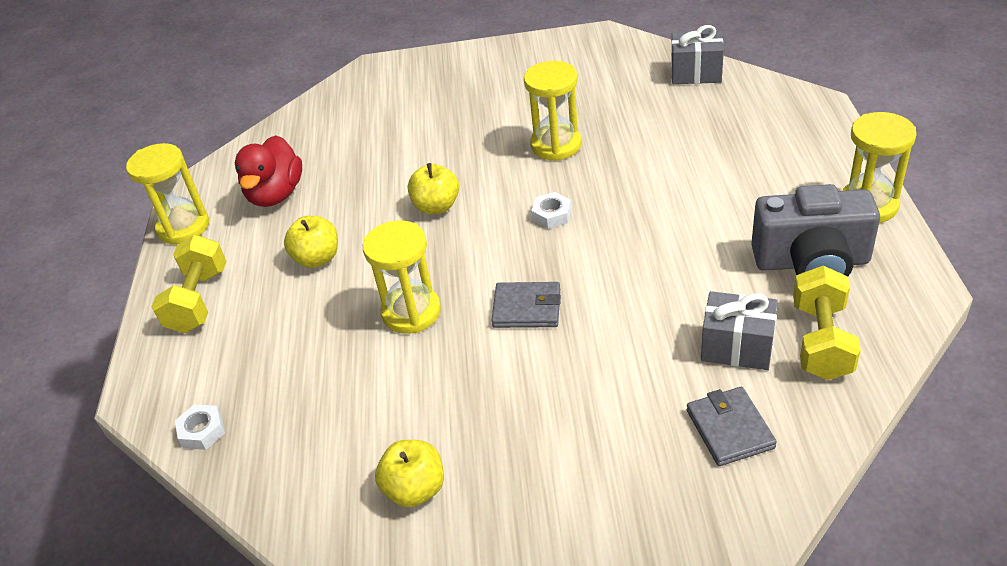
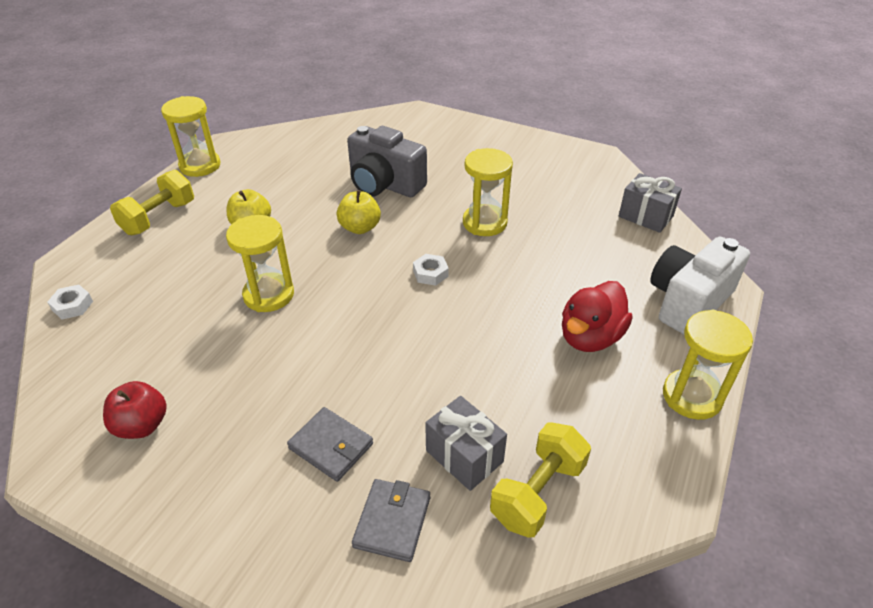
camera: 25 degrees right, 0 degrees up
red duck [235,135,302,207] -> red duck moved to [562,281,632,352]
yellow apple [375,440,444,507] -> red apple [103,381,167,439]
grey wallet [491,282,561,328] -> grey wallet moved to [287,407,373,482]
grey camera [751,184,880,276] -> grey camera moved to [347,126,427,197]
none -> white camera [650,237,750,334]

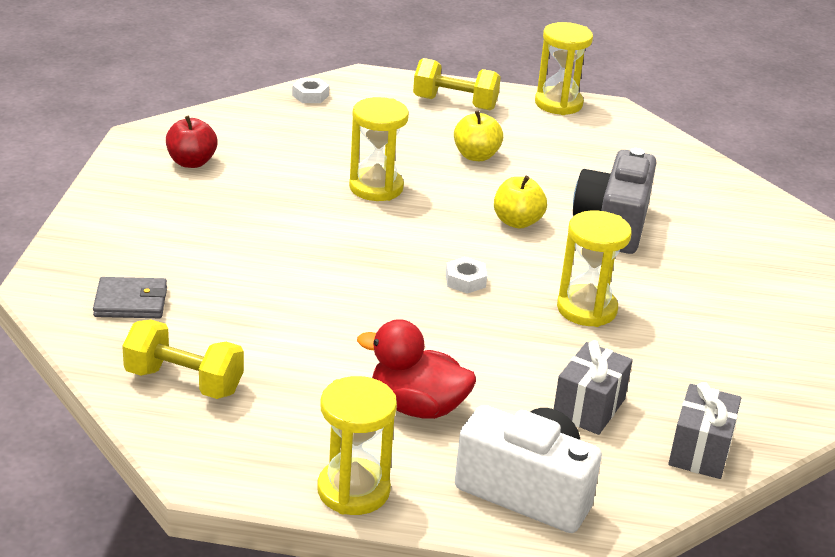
camera: 70 degrees right, 10 degrees down
grey wallet [287,407,373,482] -> none
grey gift [425,396,507,491] -> grey gift moved to [554,340,633,435]

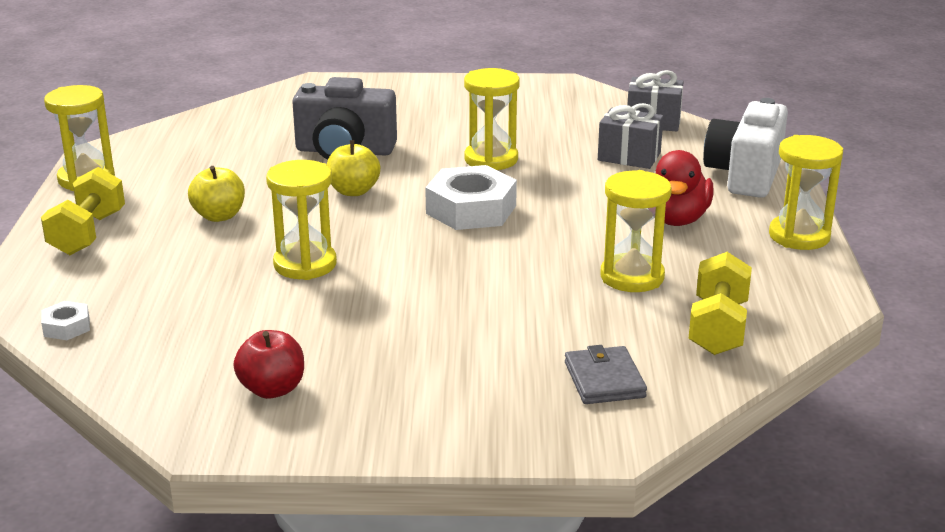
camera: 95 degrees left, 5 degrees down
white nut [446,257,487,294] -> white nut [425,165,517,230], size x2.11
none -> yellow hourglass [600,170,672,292]

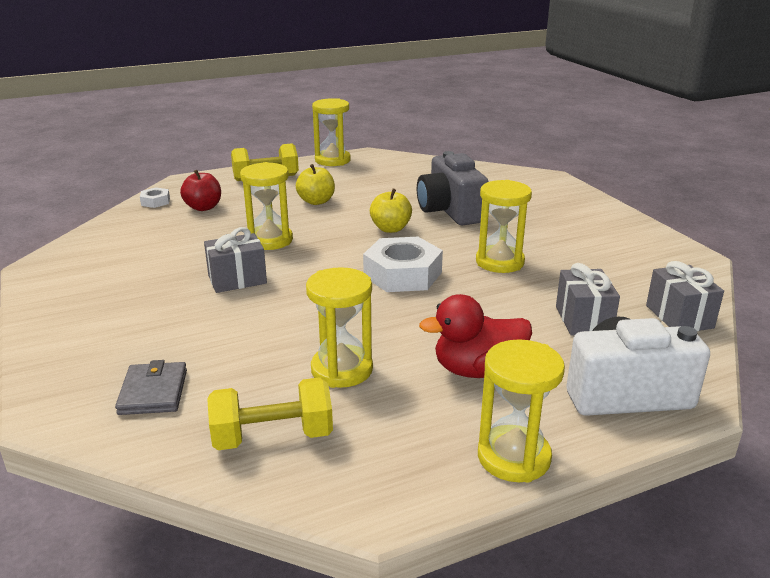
camera: 65 degrees right, 0 degrees up
red apple [234,330,304,399] -> red apple moved to [180,170,221,211]
grey wallet [565,345,647,404] -> grey wallet turned 60 degrees counterclockwise [115,360,187,415]
none -> grey gift [204,227,267,293]

